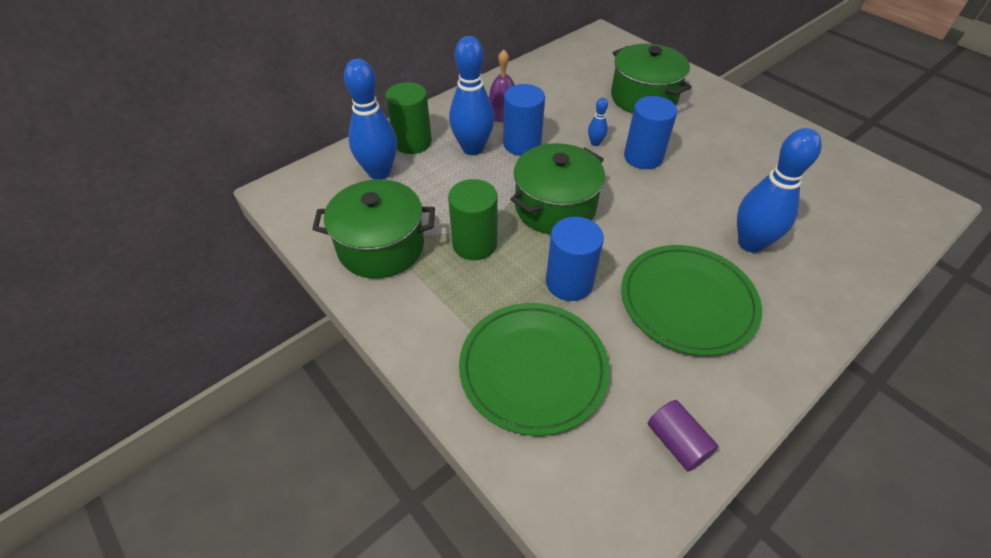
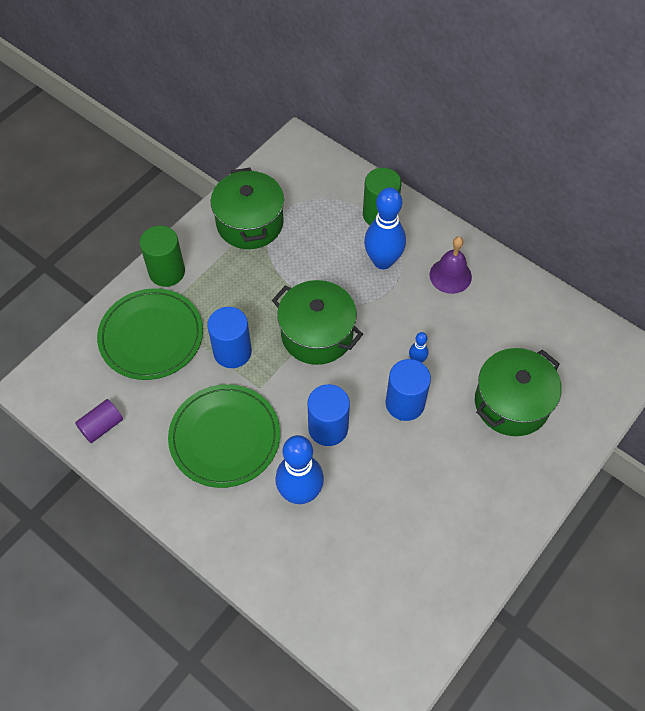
camera: 80 degrees right, 10 degrees up
blue bowling pin [344,59,397,180] -> none
green cylinder [448,179,498,260] -> green cylinder moved to [140,225,185,287]
blue cylinder [503,84,545,156] -> blue cylinder moved to [307,384,350,446]

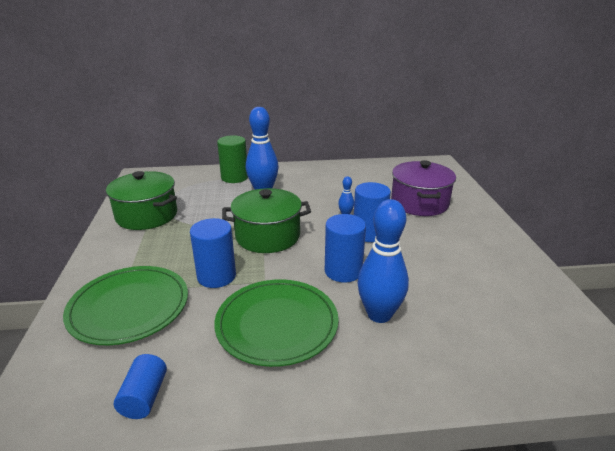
camera: 45 degrees left, 30 degrees down
purple cylinder [75,399,123,443] -> blue cylinder [114,354,167,419]
green cylinder [140,225,185,287] -> none
purple bell [430,236,472,294] -> none
green pot [475,348,562,436] -> purple pot [391,160,456,216]

